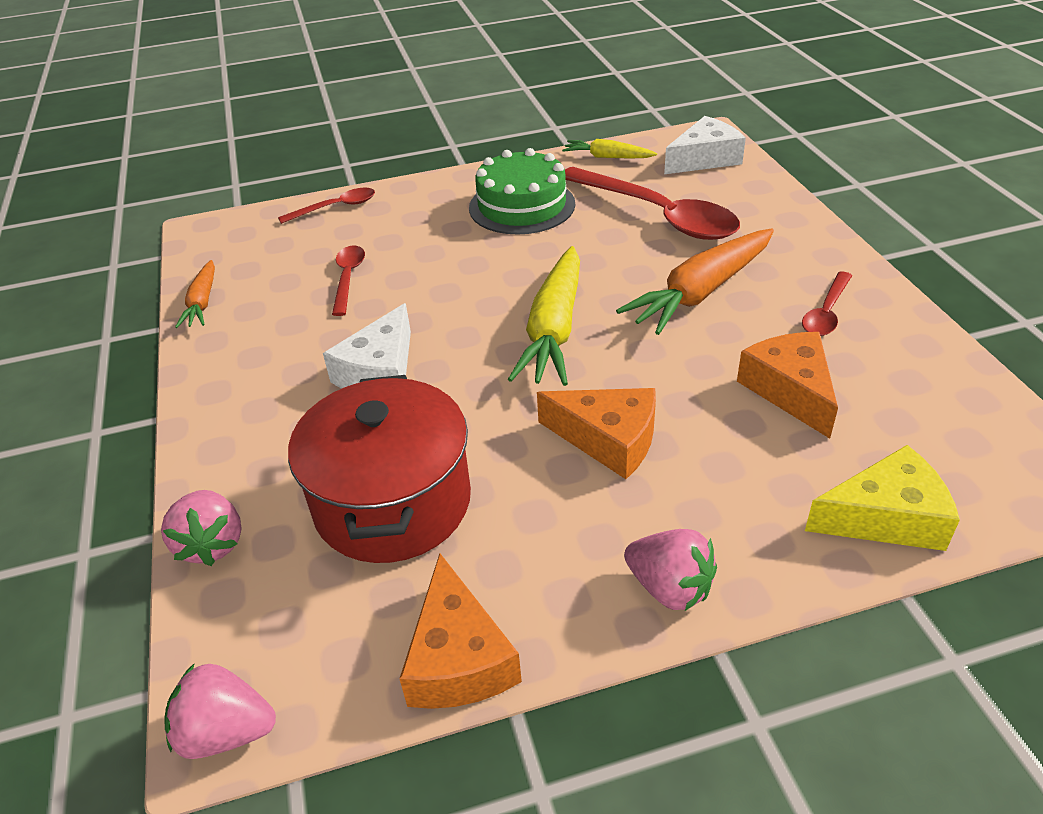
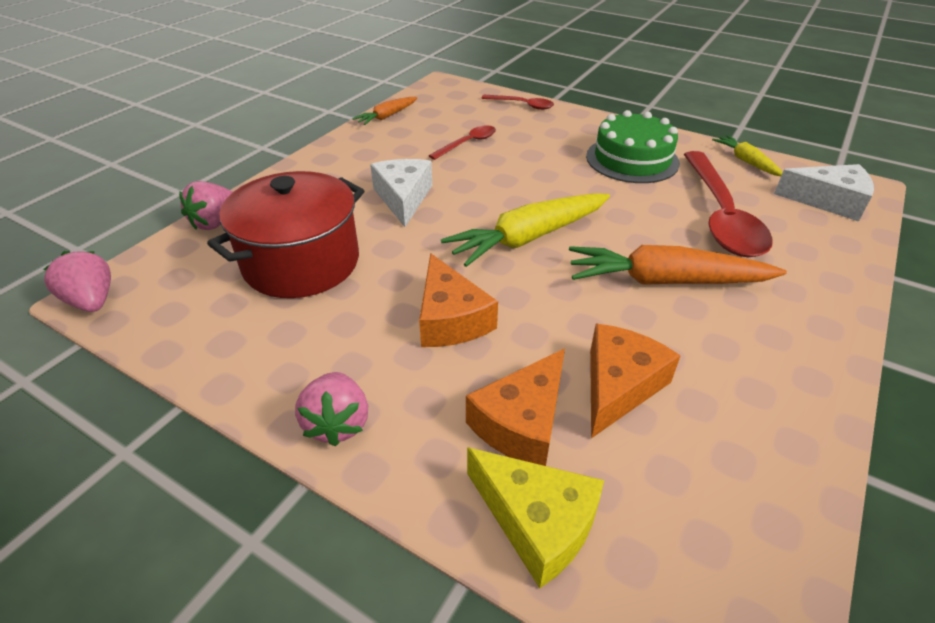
camera: 45 degrees right, 0 degrees up
white cheese [323,303,411,389] -> white cheese turned 105 degrees clockwise [370,159,432,227]
orange cheese [400,553,522,709] -> orange cheese moved to [466,348,565,466]
red spoon [802,271,852,336] -> none

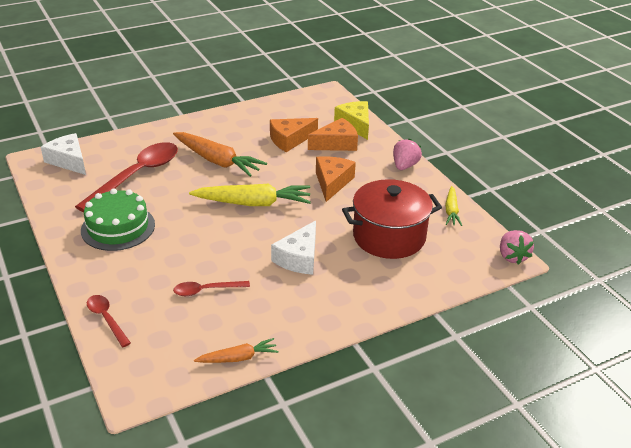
camera: 150 degrees left, 5 degrees down
pink strawberry [179,181,232,230] -> none
yellow carrot [712,135,783,176] -> yellow carrot moved to [445,186,462,226]

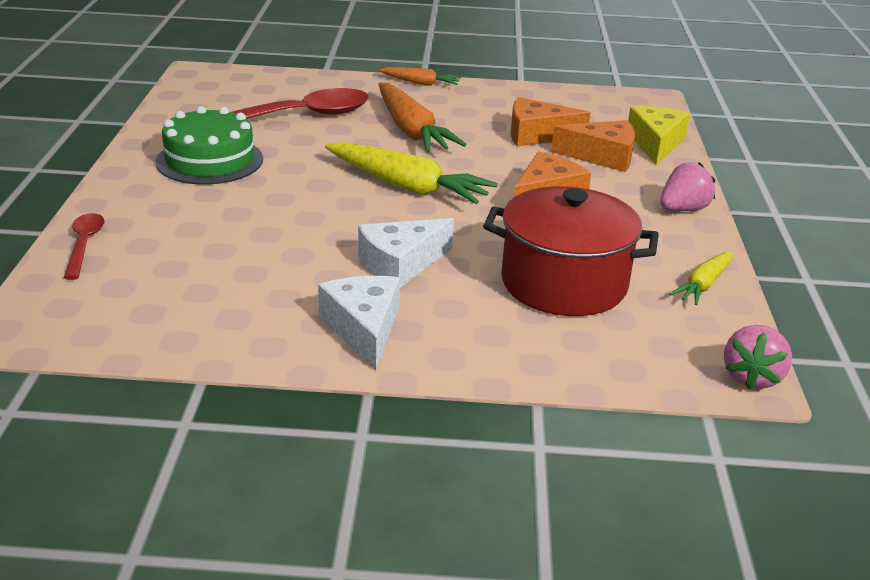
camera: 30 degrees right, 5 degrees down
white cheese [41,133,86,175] -> white cheese moved to [318,276,400,370]
red spoon [173,281,250,296] -> none
orange carrot [194,338,278,363] -> orange carrot moved to [379,67,461,86]

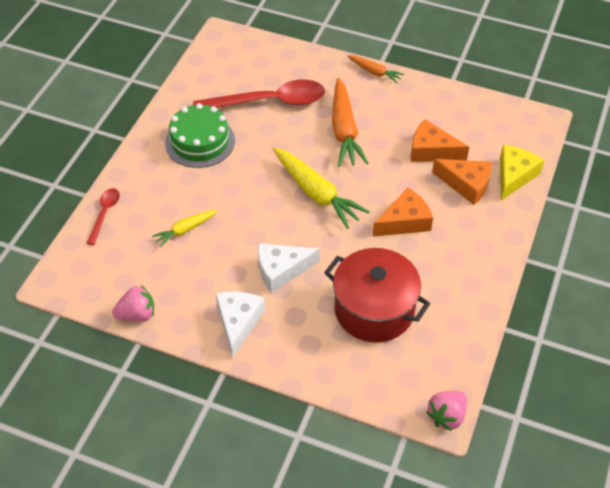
camera: 20 degrees right, 20 degrees up
pink strawberry [660,162,715,211] -> pink strawberry moved to [112,285,154,322]
yellow carrot [669,251,733,305] -> yellow carrot moved to [152,209,218,248]

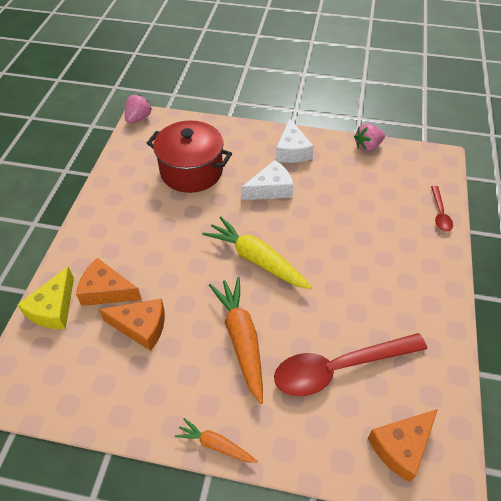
camera: 170 degrees right, 0 degrees up
yellow carrot [152,209,218,248] -> none
green cake [165,103,235,168] -> none
orange cheese [372,188,433,237] -> orange cheese moved to [368,409,438,482]

